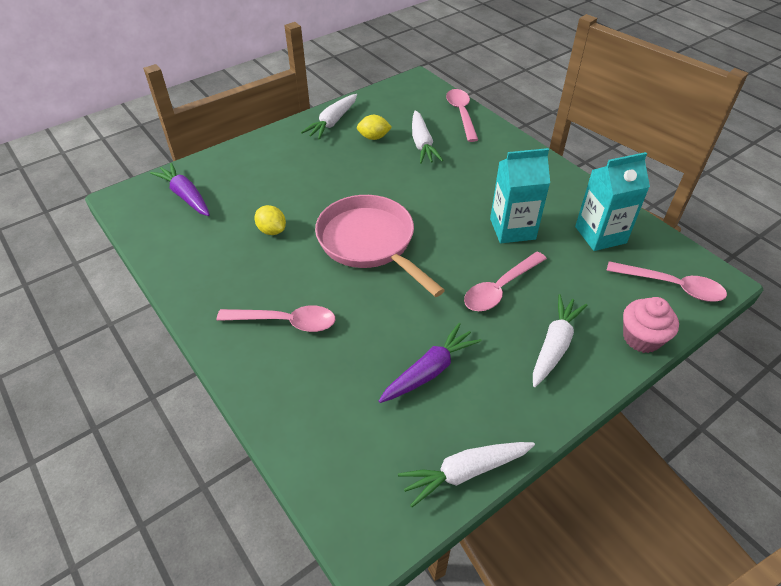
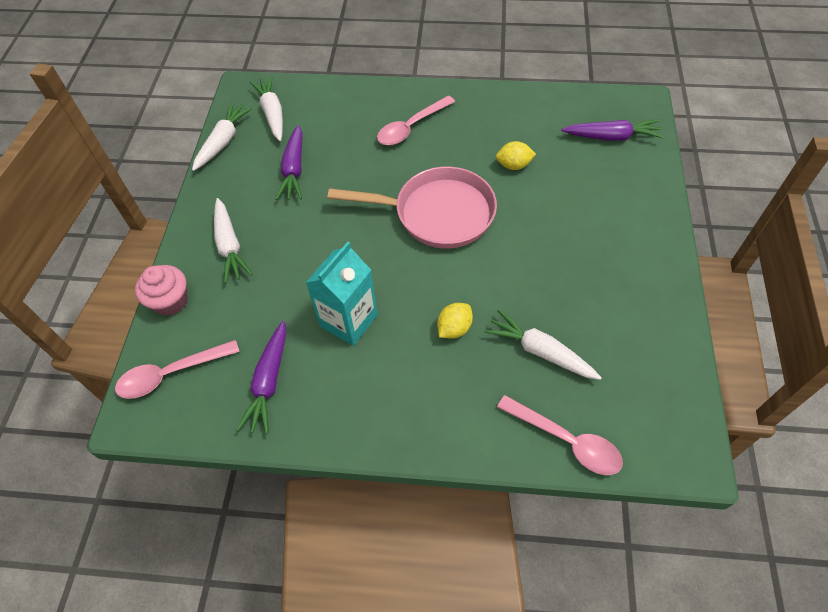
camera: 135 degrees right, 10 degrees up
white carrot [301,94,357,139] -> white carrot moved to [250,76,283,141]
yellow lemon [357,115,392,140] -> yellow lemon moved to [437,303,473,339]
pink spoon [464,252,547,311] -> none
turquoise carton [575,152,650,251] -> purple carrot [236,321,286,434]

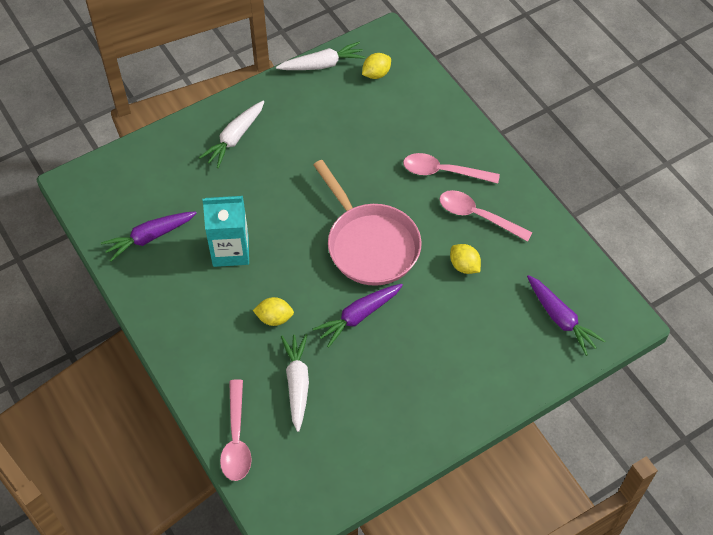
camera: 50 degrees right, 0 degrees up
pink spoon [115,340,240,399] -> pink spoon moved to [440,190,533,242]
pink cupcake [135,265,188,316] -> none
white carrot [250,76,283,141] -> yellow lemon [362,53,391,79]
purple carrot [276,125,302,200] -> purple carrot moved to [313,284,403,348]

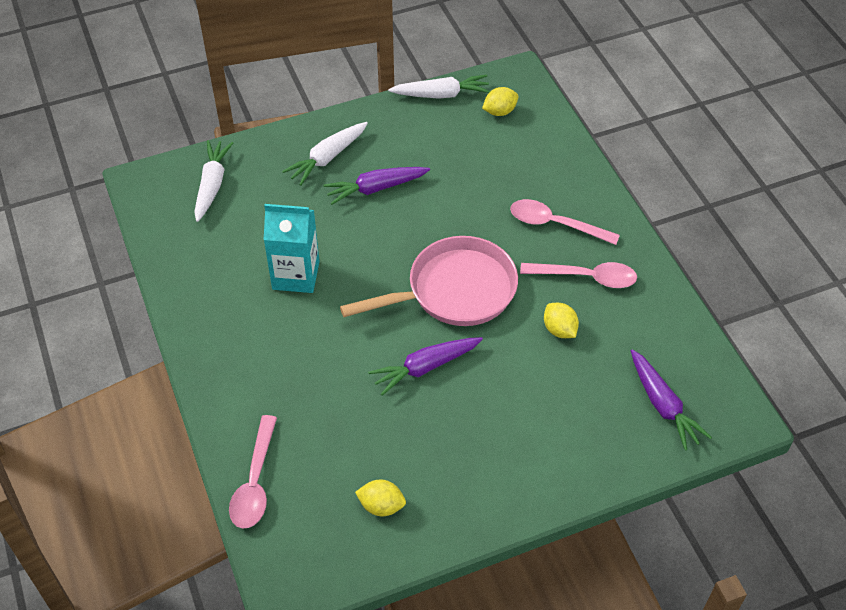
camera: 10 degrees right, 5 degrees down
purple carrot [101,211,197,261] -> purple carrot moved to [323,167,430,205]
yellow lemon [253,297,294,326] -> yellow lemon moved to [355,480,406,516]
white carrot [281,334,309,432] -> white carrot moved to [194,140,233,222]
pink pan [313,160,422,286] -> pink pan turned 90 degrees counterclockwise [340,236,518,326]
pink spoon [440,190,533,242] -> pink spoon turned 150 degrees clockwise [520,262,637,288]

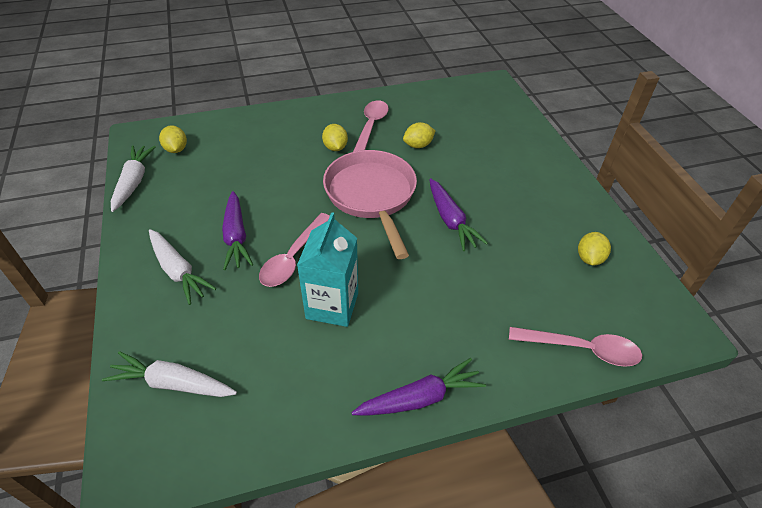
camera: 85 degrees left, 5 degrees down
pink spoon [510,199,620,245] -> pink spoon moved to [259,213,330,287]
purple carrot [631,349,712,451] -> purple carrot moved to [351,358,486,416]
none -> yellow lemon [322,124,348,151]

